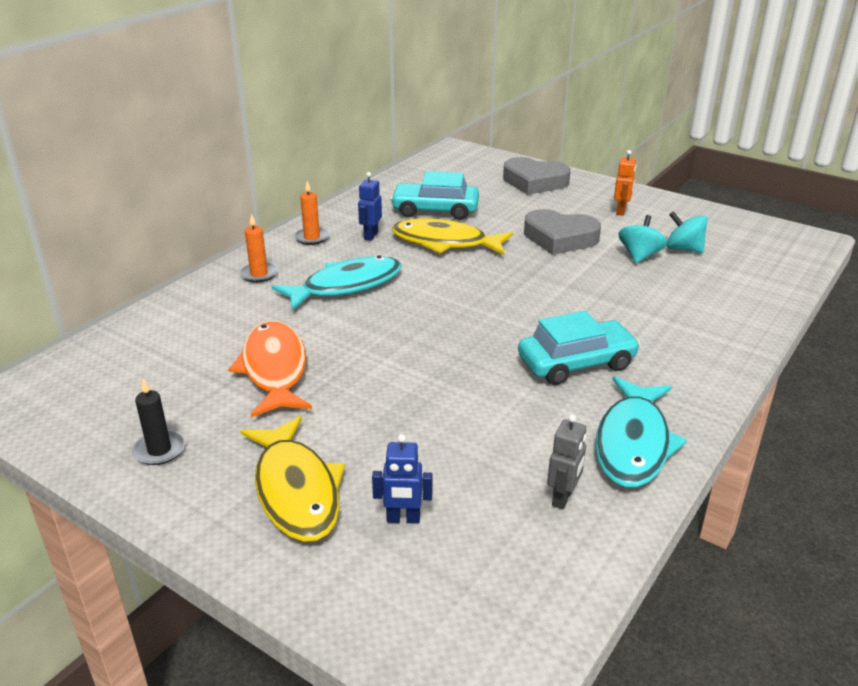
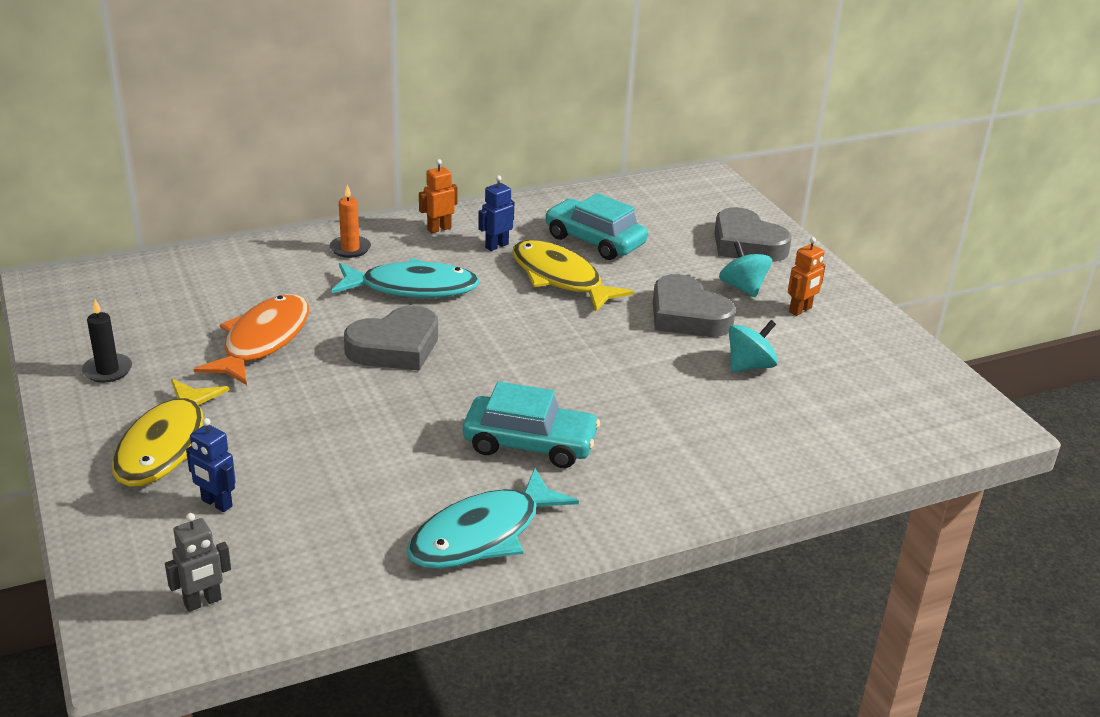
camera: 30 degrees right, 0 degrees up
orange candle [294,181,329,245] -> orange robot [419,159,458,233]
grey robot [547,414,587,509] -> grey robot moved to [165,513,231,612]
turquoise spinning top [666,211,708,253] -> turquoise spinning top moved to [719,241,772,297]
none -> grey heart [344,305,438,371]

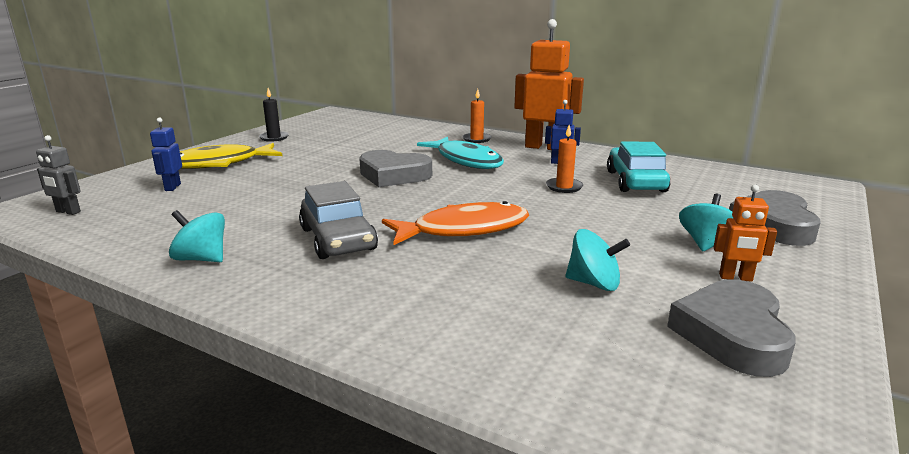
camera: 55 degrees right, 10 degrees down
orange fish [194,294,309,385] -> orange fish moved to [382,201,529,245]
turquoise fish [407,468,579,569] -> turquoise spinning top [169,210,225,262]
orange robot [419,159,458,233] -> orange robot [514,19,584,150], size x2.08
turquoise car [463,381,600,468] -> grey car [299,181,378,259]
yellow fish [512,240,634,311] -> orange candle [546,125,583,193]
grey heart [653,274,736,337] -> grey heart moved to [667,279,796,377]

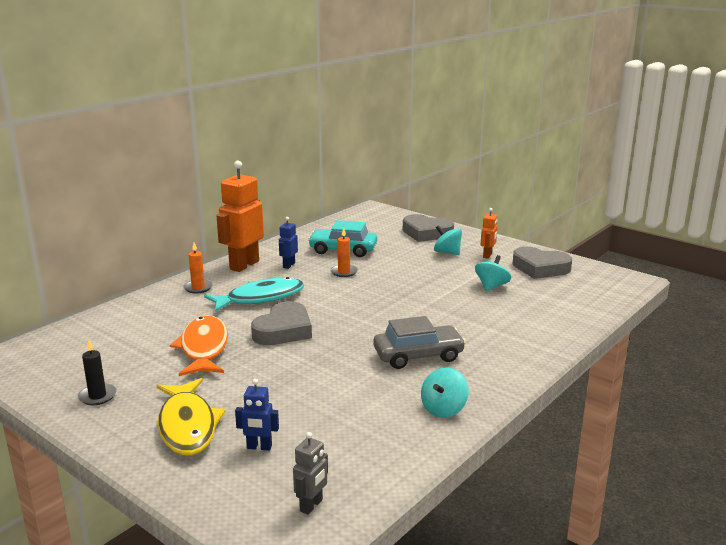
camera: 80 degrees left, 0 degrees up
orange fish [382,201,529,245] -> orange fish moved to [170,315,228,376]

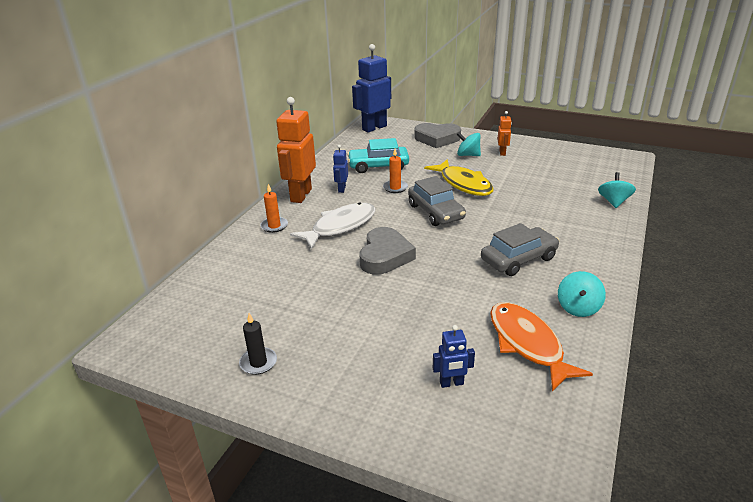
camera: 15 degrees left, 10 degrees up
yellow fish [157,378,226,455] -> yellow fish moved to [424,159,494,196]
orange fish [170,315,228,376] -> orange fish moved to [490,302,593,392]
turquoise fish [204,277,304,312] -> white fish [290,202,375,250]
grey robot [293,432,328,515] -> none
turquoise spinning top [475,255,511,291] -> turquoise spinning top moved to [598,172,636,208]
grey heart [513,247,572,279] -> none
none -> blue robot [352,44,391,133]
none -> grey car [408,176,466,226]

